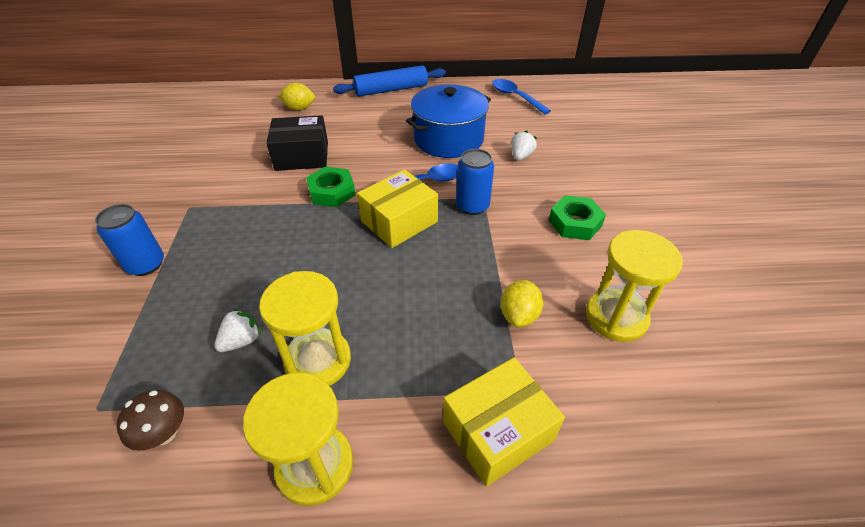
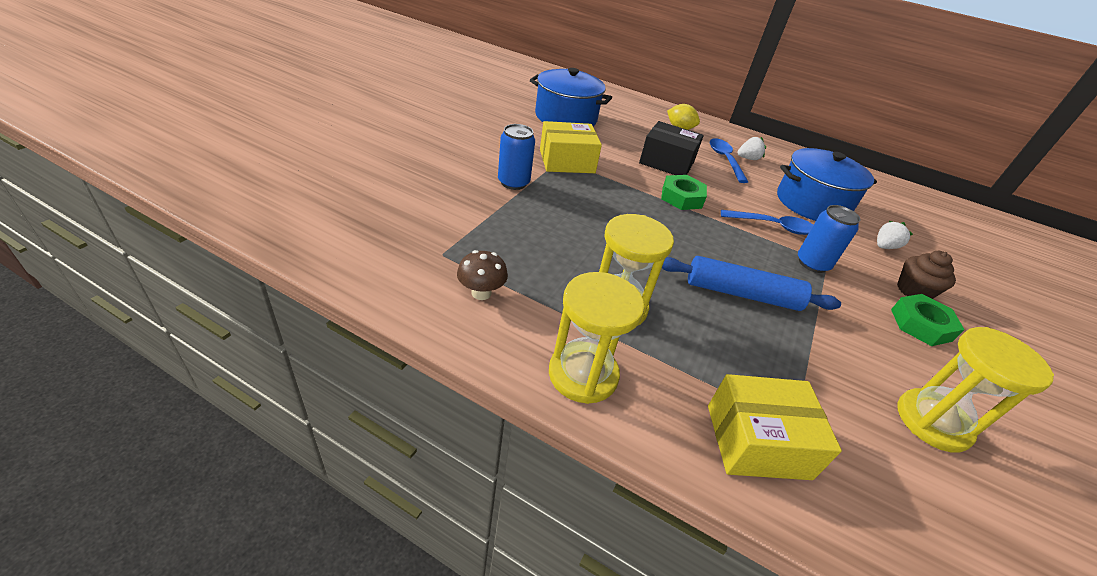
camera: 25 degrees right, 5 degrees down
white strawberry [214,308,261,352] -> white strawberry moved to [737,137,766,160]
blue rolling pin [333,65,446,97] -> blue rolling pin moved to [662,256,841,311]
yellow box [357,169,438,248] -> yellow box moved to [540,121,602,173]
blue spoon [492,79,551,114] -> blue spoon moved to [710,138,748,183]
yellow lemon [501,280,543,327] -> none
none -> blue pot [530,68,612,126]
none -> brown cupcake [897,251,956,299]

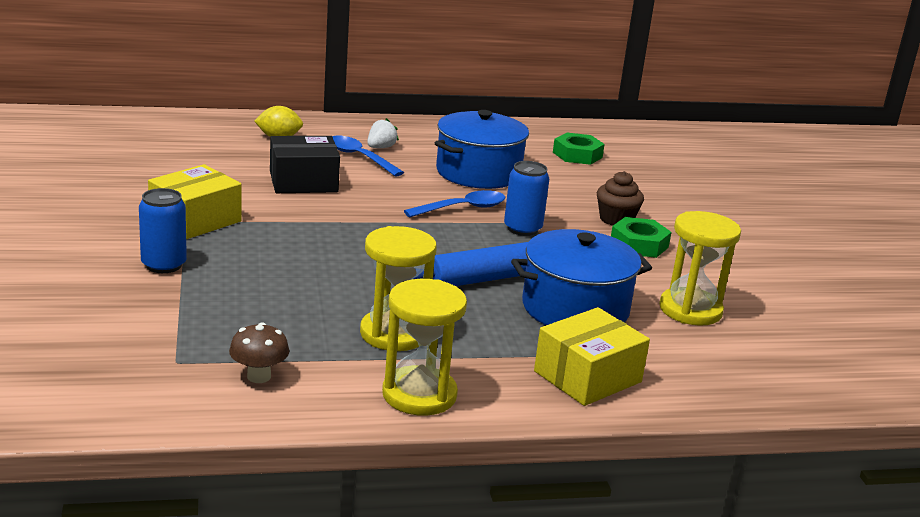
camera: 35 degrees left, 15 degrees down
blue pot [530,68,612,126] -> blue pot moved to [511,229,652,325]
green nut [661,175,707,210] -> green nut moved to [553,133,605,165]
white strawberry [877,221,913,249] -> none

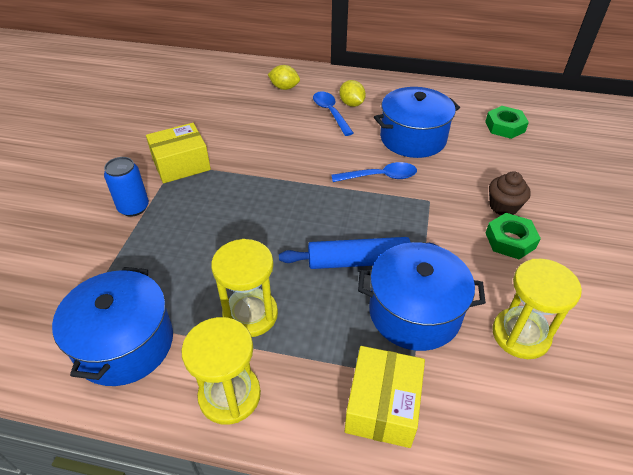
camera: 25 degrees right, 20 degrees up
brown mushroom [229,322,289,383] -> blue pot [52,267,173,386]
black box [270,136,340,193] -> none
white strawberry [367,118,399,148] -> yellow lemon [339,80,366,107]
blue can [504,161,549,236] -> none
yellow box [534,307,650,406] -> yellow box turned 60 degrees counterclockwise [345,346,425,448]

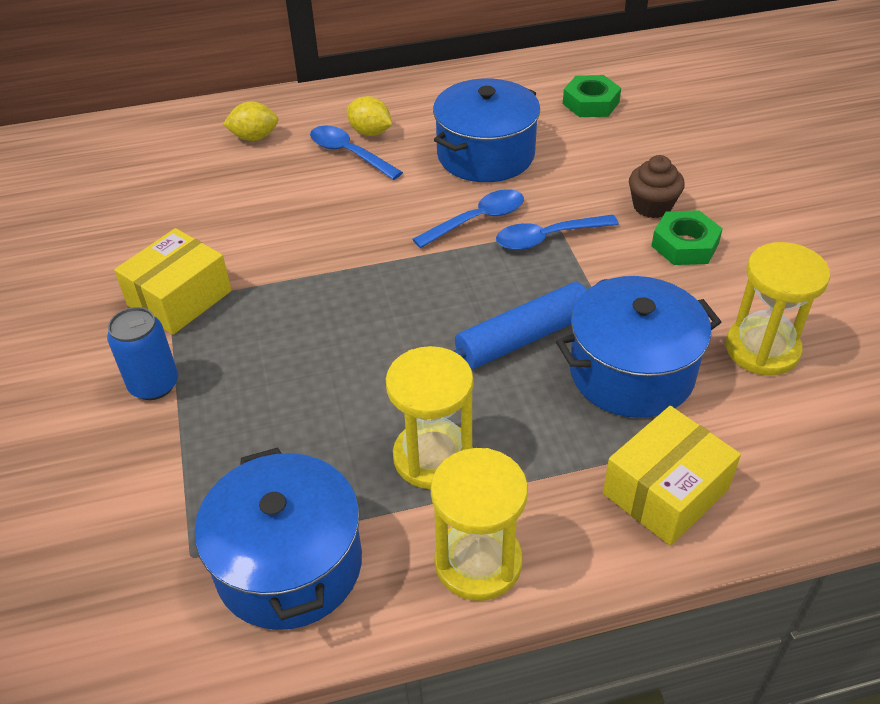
camera: 25 degrees left, 0 degrees up
yellow box [345,346,425,448] -> yellow box turned 60 degrees clockwise [603,406,741,546]
none -> blue spoon [496,215,619,250]

